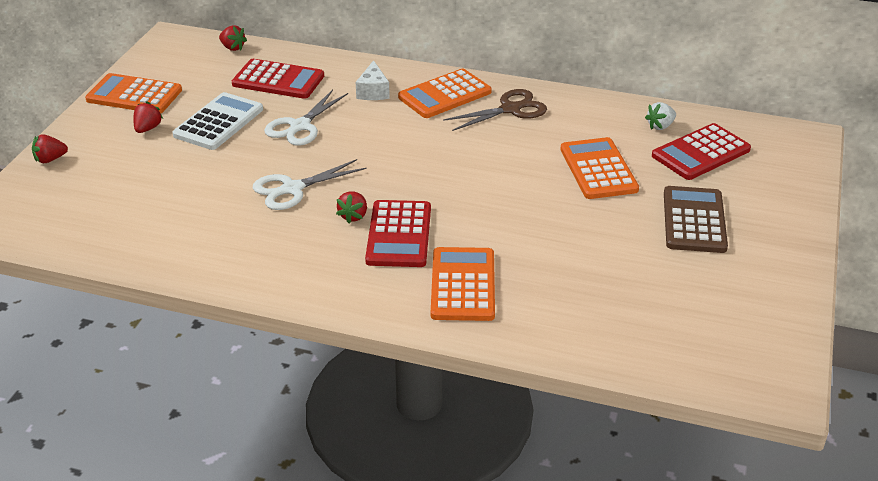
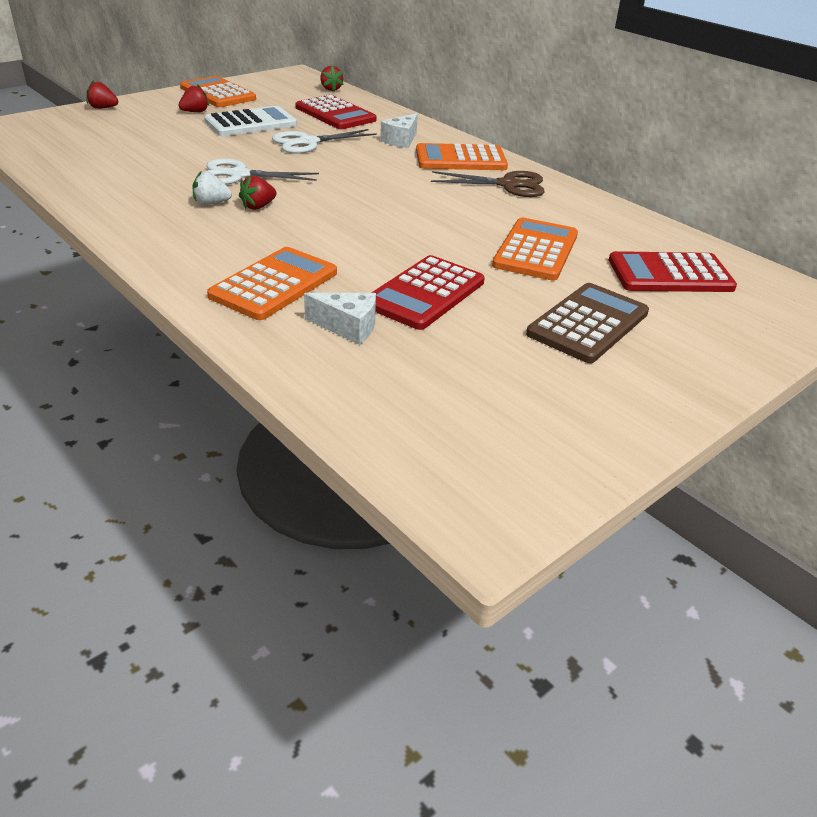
camera: 30 degrees right, 0 degrees up
red calculator [365,200,431,267] -> red calculator moved to [371,255,485,330]
white strawberry [645,102,676,130] -> white strawberry moved to [192,171,232,205]
none -> white cheese [304,293,376,345]

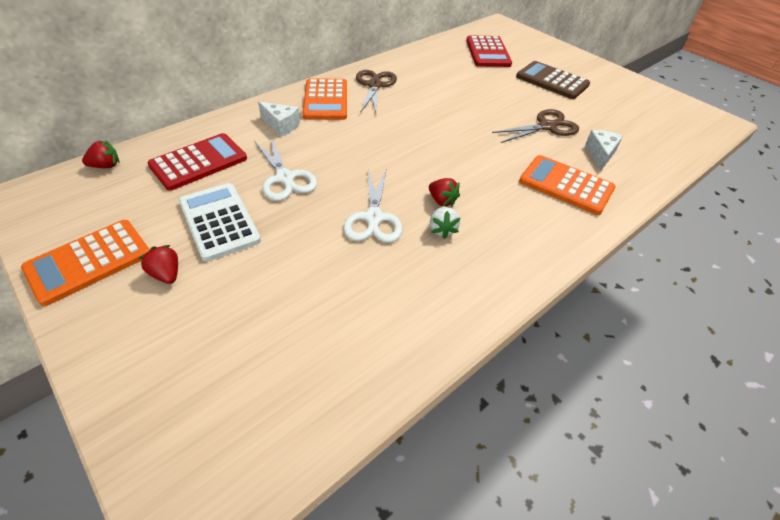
camera: 90 degrees left, 10 degrees up
red strawberry [86,81,118,109] -> none
red calculator [371,255,485,330] -> brown scissors [492,109,579,143]
orange calculator [492,217,578,281] -> none

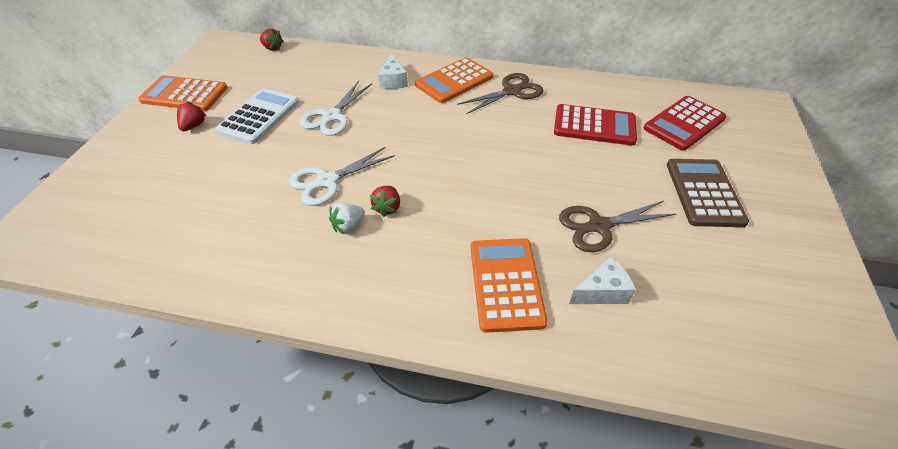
camera: 55 degrees right, 0 degrees up
red calculator [147,133,247,191] -> red calculator moved to [554,104,637,146]
brown scissors [492,109,579,143] -> brown scissors turned 135 degrees clockwise [559,201,676,252]

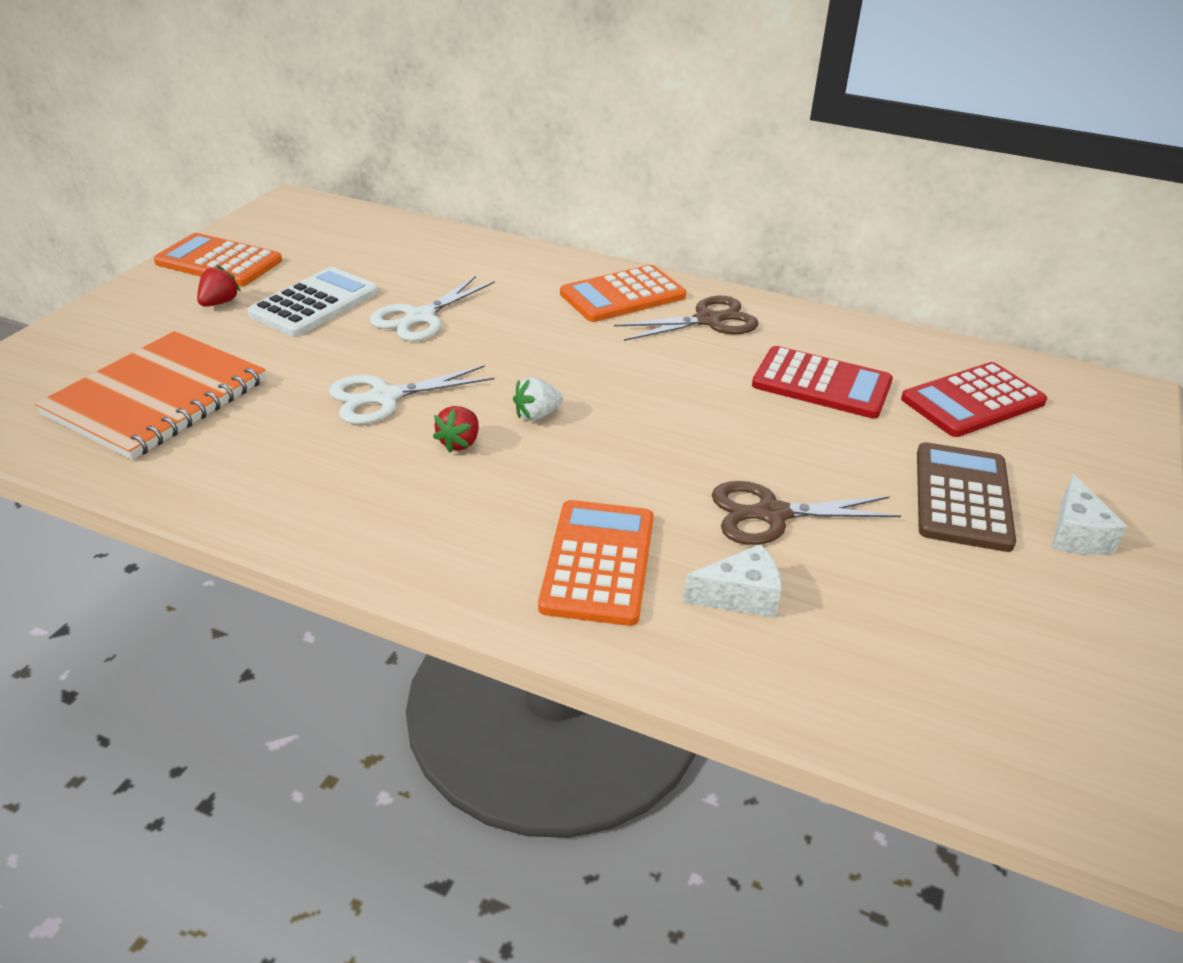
camera: 10 degrees right, 10 degrees down
red strawberry [260,28,284,51] -> none
white strawberry [329,203,365,234] -> white strawberry moved to [513,377,563,421]
white cheese [378,53,408,89] -> white cheese moved to [1052,474,1127,555]
none -> orange notebook [35,331,266,460]

